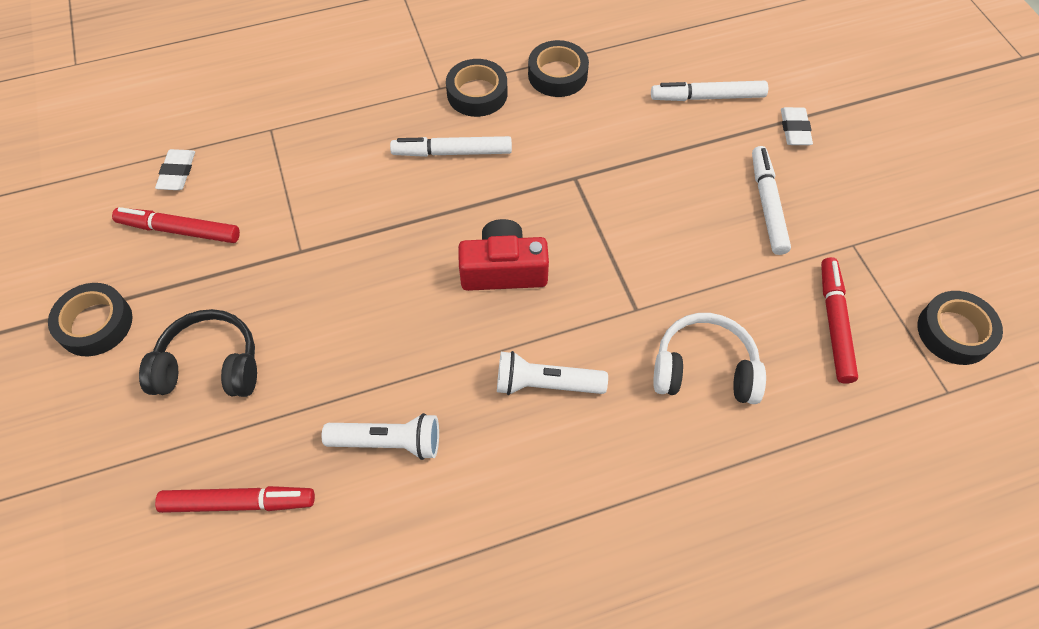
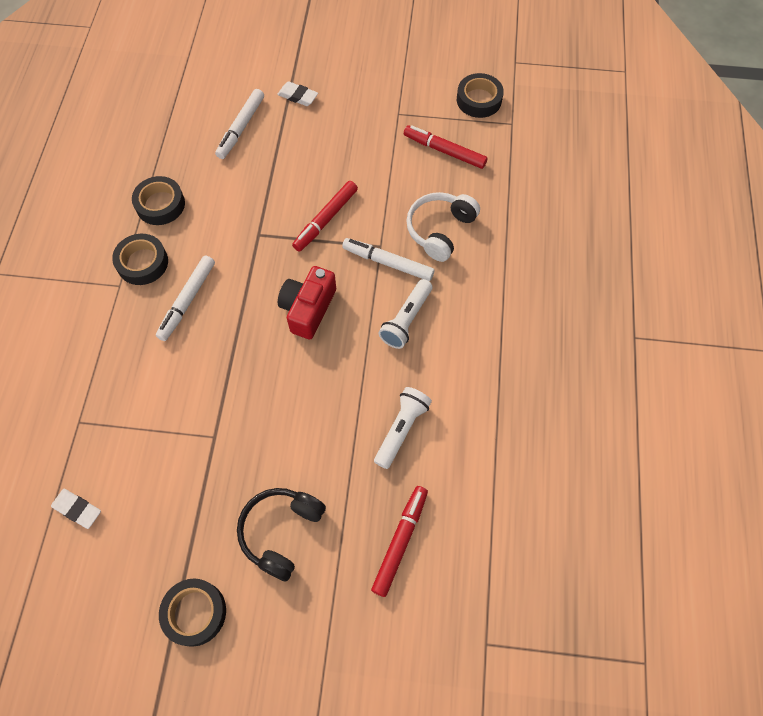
camera: 65 degrees left, 5 degrees up
red marker [112,207,240,243] -> red marker moved to [292,181,358,252]
white marker [752,146,791,255] -> white marker moved to [342,238,435,281]

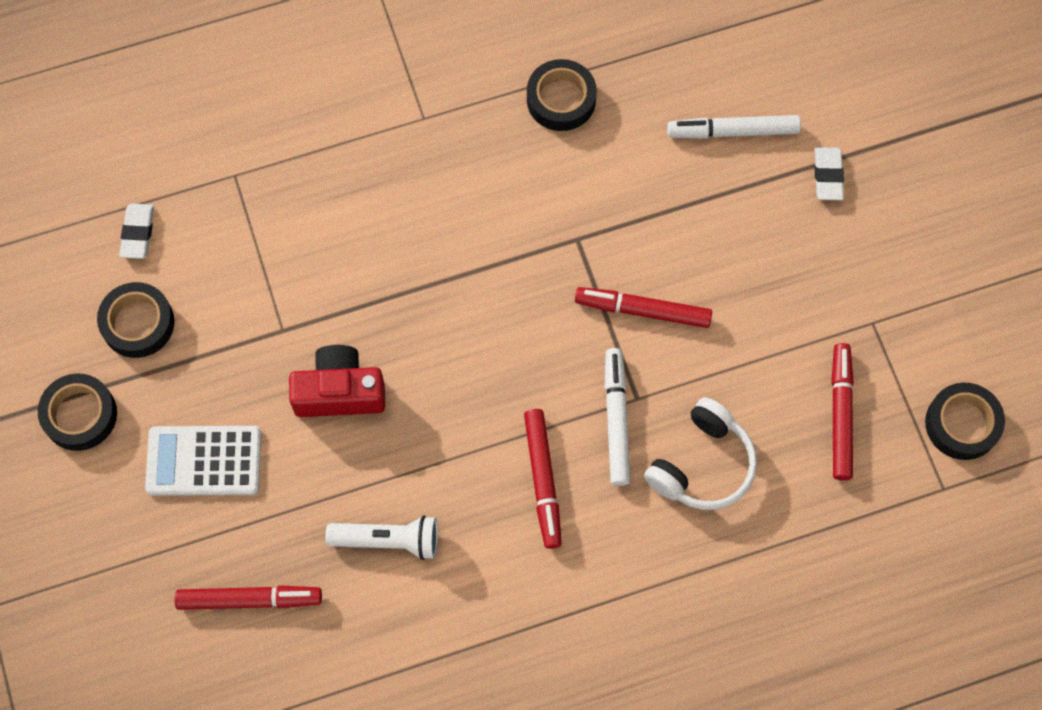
camera: 65 degrees right, 5 degrees up
black tape [112,234,168,285] -> black tape moved to [97,282,175,358]
white marker [156,255,215,341] -> none
black headphones [237,488,326,582] -> white calculator [145,426,262,496]
red camera [278,266,336,339] -> red camera moved to [289,345,385,417]
white flashlight [379,279,432,349] -> red marker [524,409,562,549]
white headphones [406,192,480,262] -> white headphones turned 120 degrees clockwise [644,397,757,510]

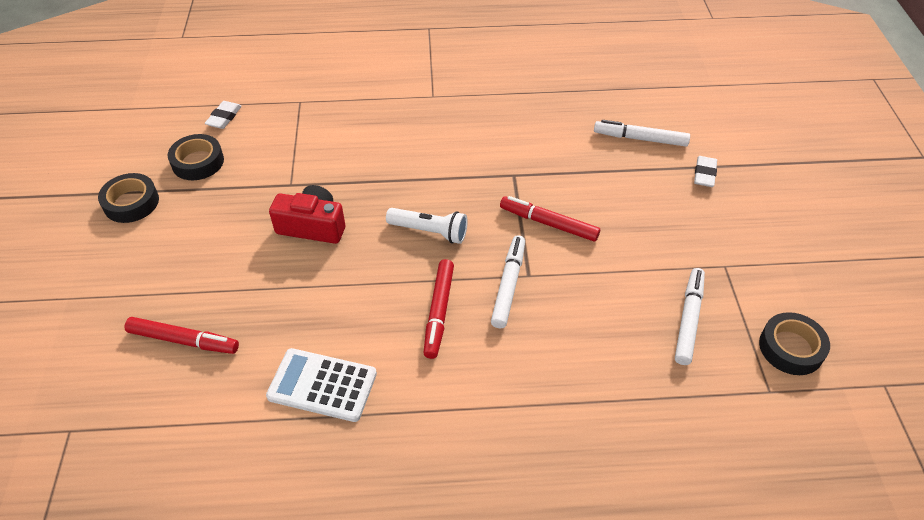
camera: 15 degrees right, 20 degrees down
white calculator [145,426,262,496] -> white calculator moved to [266,348,377,422]
white flashlight [326,515,438,560] -> white flashlight moved to [386,208,467,244]
black tape [527,59,597,131] -> none
white headphones [644,397,757,510] -> none
red marker [831,343,854,480] -> white marker [675,268,705,365]

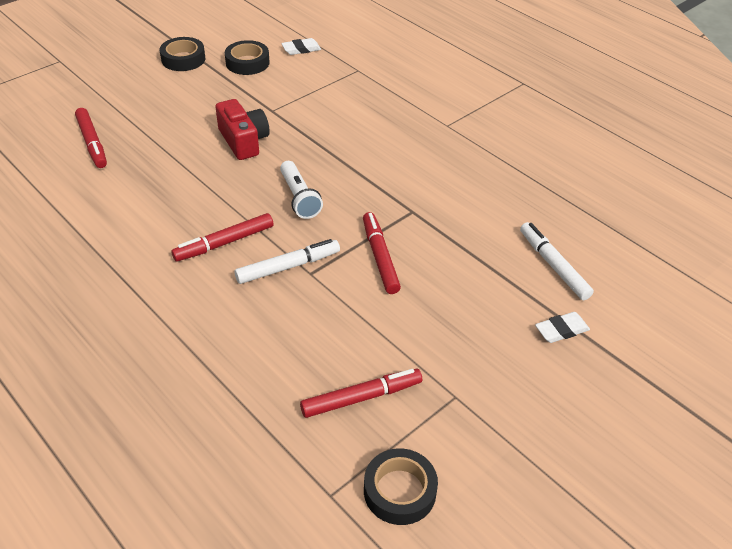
camera: 50 degrees right, 5 degrees down
white calculator [266,348,377,422] -> none
white marker [675,268,705,365] -> red marker [300,369,422,418]

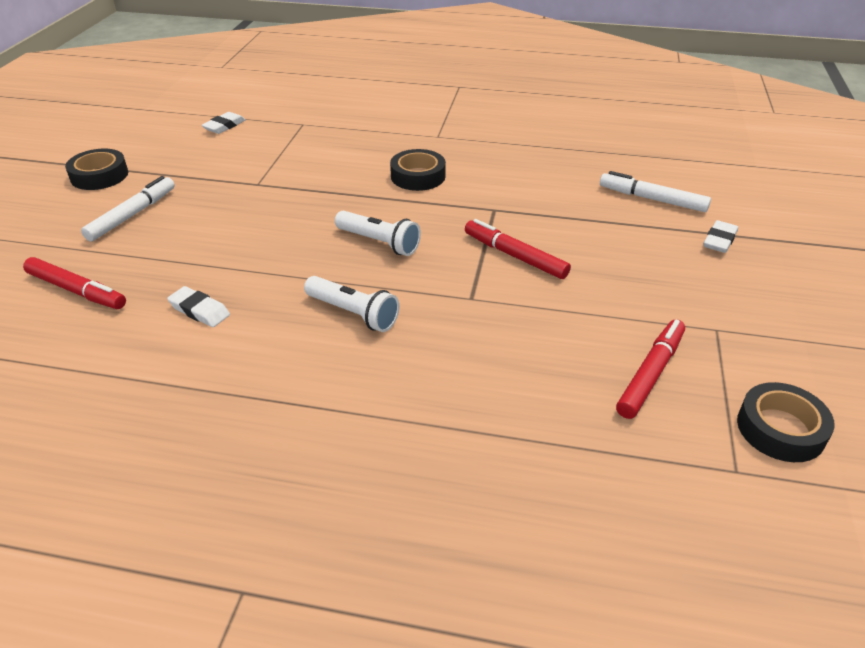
camera: 35 degrees left, 5 degrees down
red marker [171,213,274,262] -> white flashlight [304,276,400,332]
red camera [215,99,270,160] -> none
black tape [225,40,270,75] -> black tape moved to [390,149,446,191]
white marker [235,239,340,284] -> white marker moved to [81,176,175,242]
none -> white eraser [167,286,230,327]

